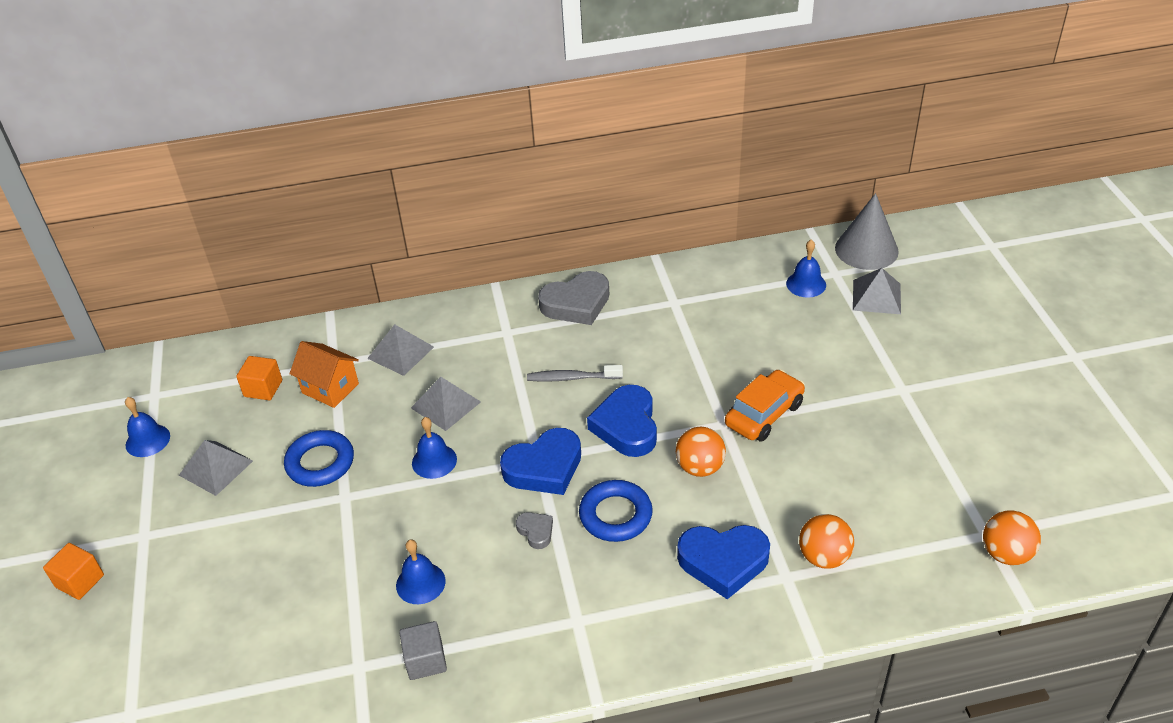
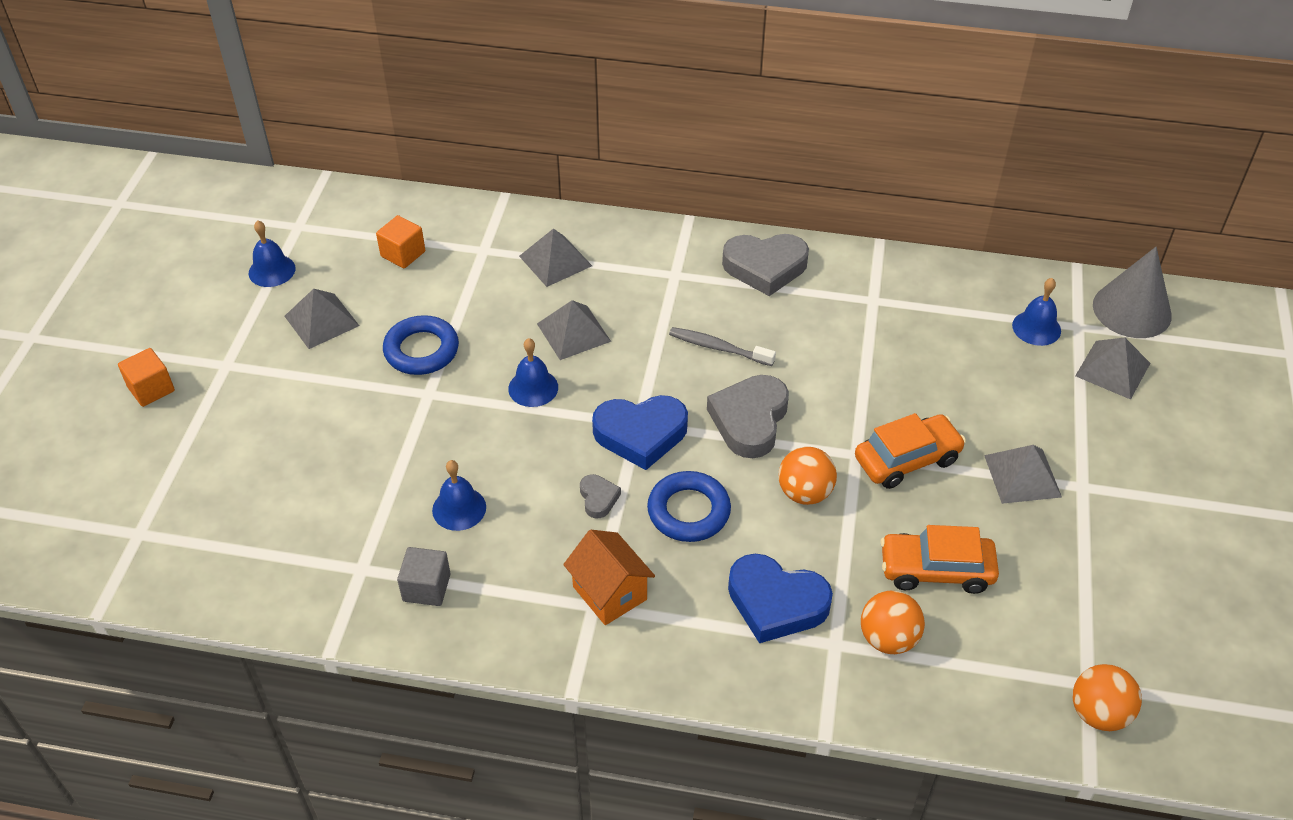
camera: 20 degrees right, 5 degrees up
orange house [290,341,359,408] -> orange house moved to [563,530,655,625]
blue heart [587,385,657,457] -> grey heart [707,375,789,458]
none -> orange car [880,525,999,594]
none -> grey pyramid [984,445,1062,504]

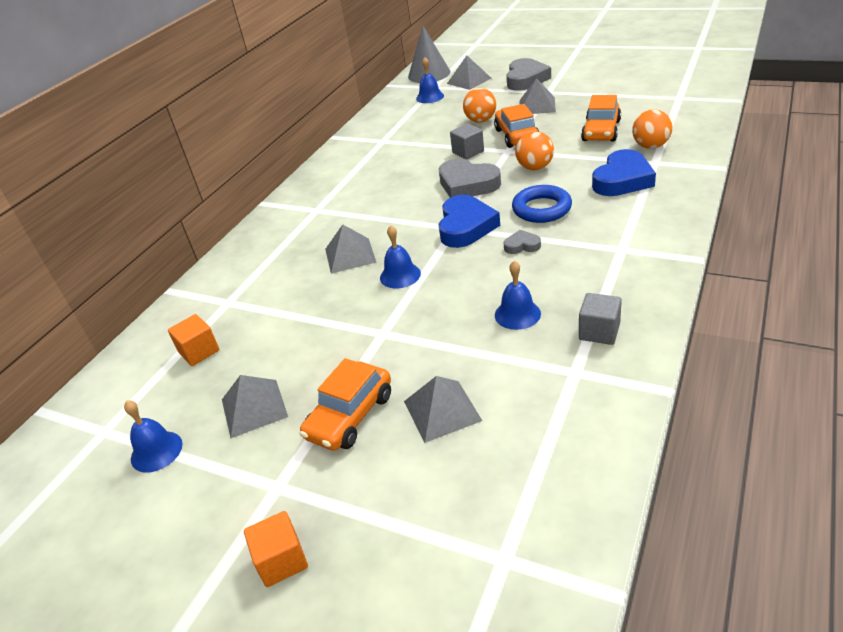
camera: 70 degrees left, 10 degrees down
blue ring [383,315,459,375] -> none
grey pyramid [519,229,592,287] -> grey pyramid moved to [404,376,482,443]
orange house [563,530,655,625] -> none
grey toothbrush [669,327,776,366] -> none
grey heart [722,234,809,296] -> grey heart moved to [506,58,551,91]
orange ball [1073,664,1142,731] -> orange ball moved to [463,88,496,123]
none -> orange car [300,358,391,451]
none -> grey cube [450,124,484,159]

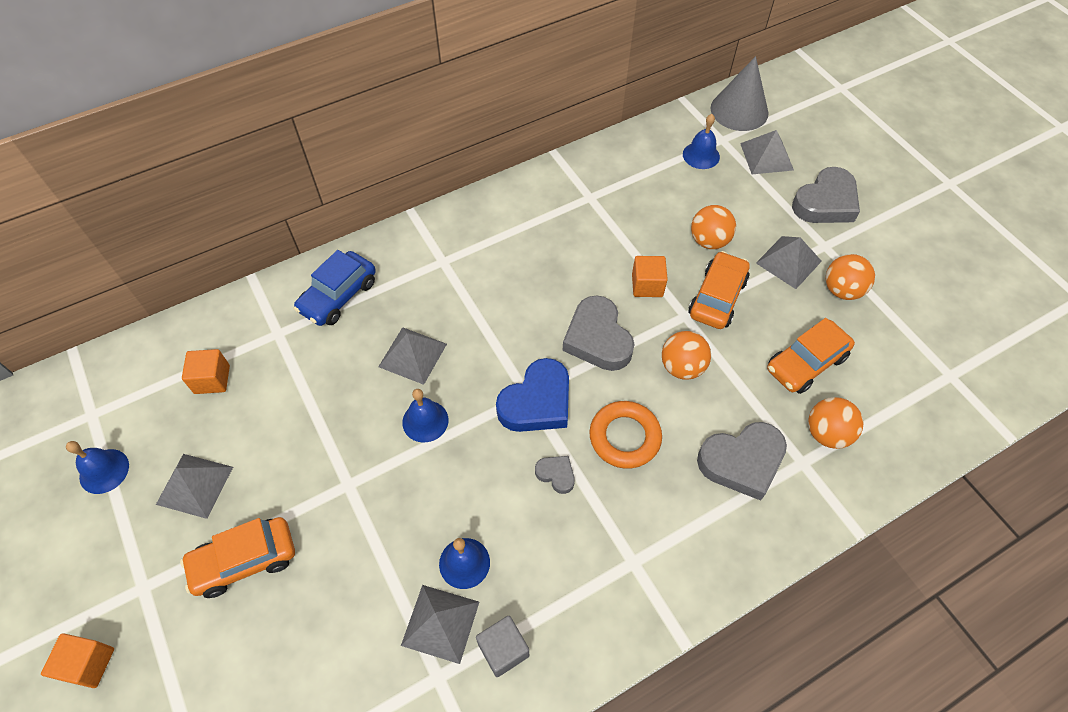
camera: 30 degrees right, 20 degrees up
grey pyramid [404,376,482,443] -> grey pyramid moved to [401,585,479,664]
grey cube [450,124,484,159] -> orange cube [632,256,668,297]
blue ring [512,185,572,223] -> orange ring [589,401,662,469]
blue heart [592,149,656,196] -> grey heart [697,422,787,501]
none -> blue car [294,250,376,326]
none -> orange ball [826,254,875,300]

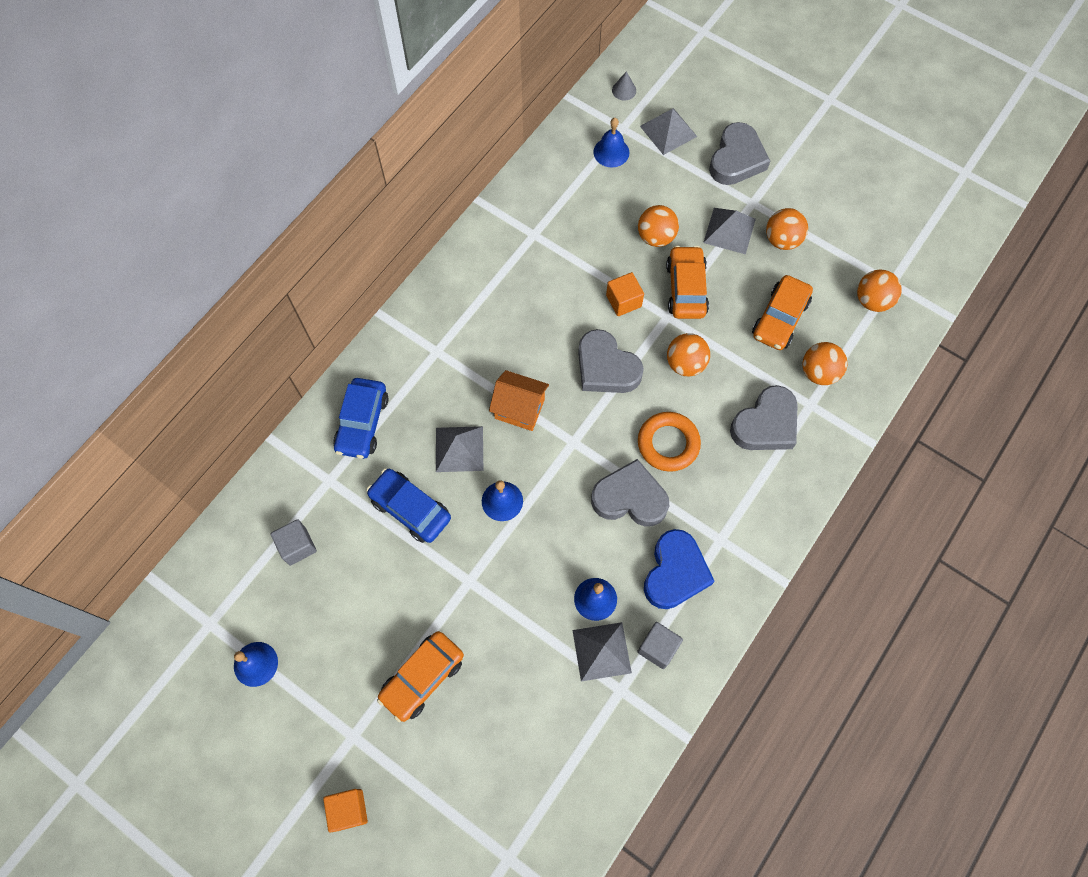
camera: 25 degrees left, 10 degrees up
grey pyramid [156,454,233,519] -> none
orange cube [182,349,230,394] -> grey cube [271,519,317,566]
blue heart [496,358,569,432] -> blue heart moved to [644,529,715,609]
grey heart [535,456,575,494] -> grey heart [591,459,669,527], size x2.06
grey cone [710,56,768,131] -> grey cone [612,71,636,100], size x0.43
none -> blue car [366,468,451,543]
none -> orange house [489,370,549,431]
none -> orange ball [857,270,902,312]

